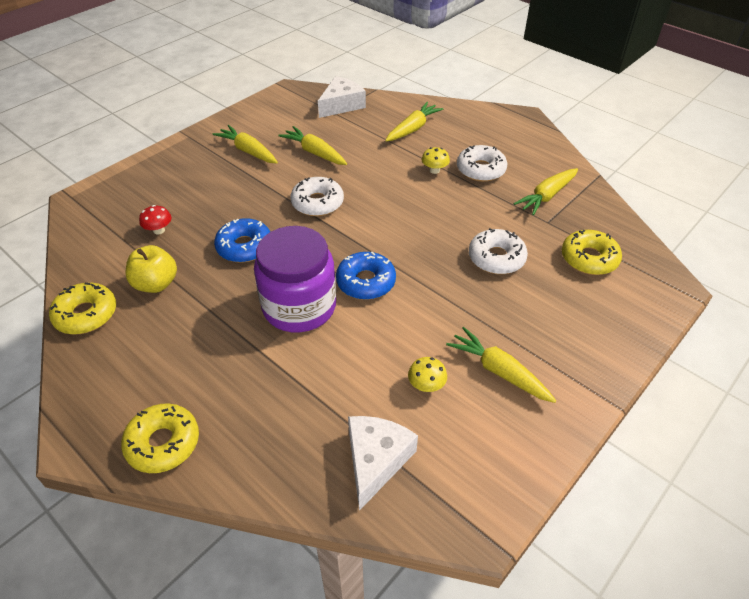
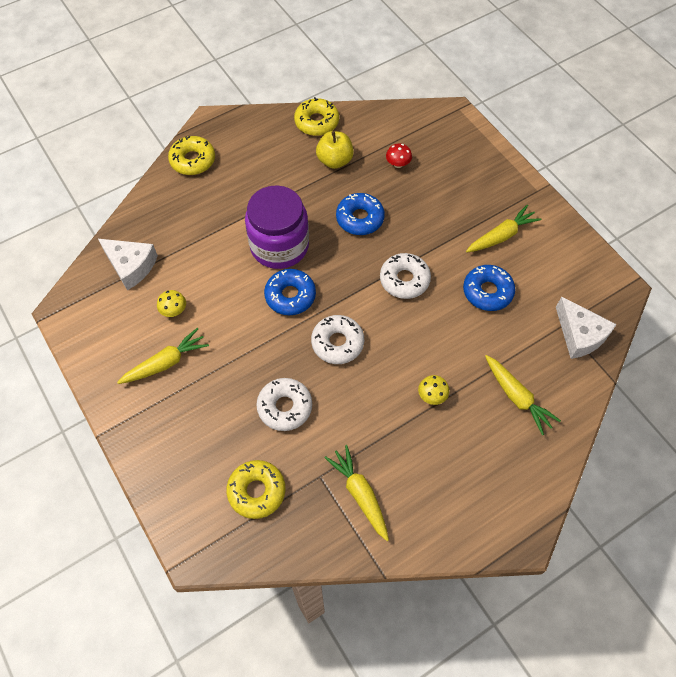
camera: 105 degrees right, 15 degrees up
yellow carrot [278,126,347,165] -> blue donut [463,265,515,311]
white donut [457,145,507,182] -> white donut moved to [311,315,364,364]

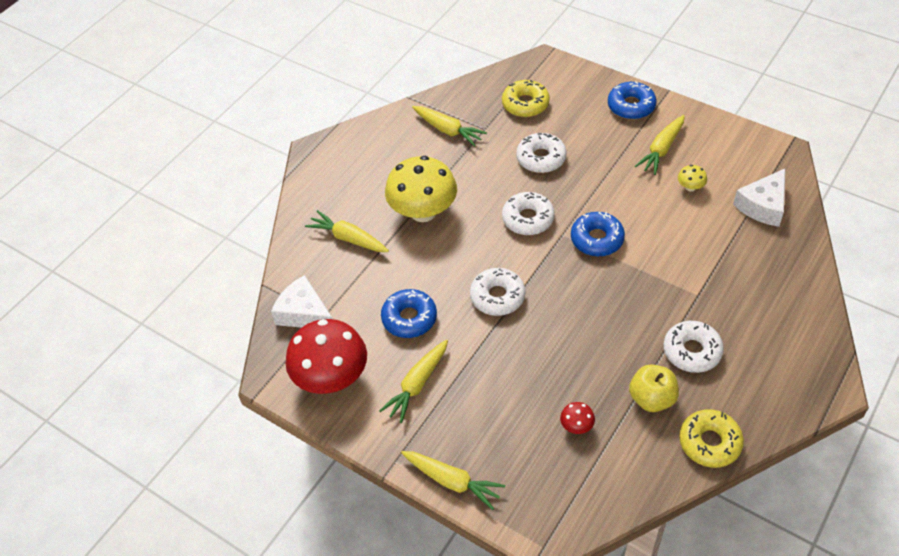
camera: 160 degrees right, 10 degrees down
white cheese [98,239,158,290] -> white cheese turned 60 degrees counterclockwise [733,169,785,227]
yellow donut [168,136,215,175] -> none
purple jar [245,185,309,269] -> none
blue donut [336,193,385,235] -> blue donut moved to [608,81,656,119]
yellow mushroom [418,375,449,405] -> yellow mushroom [385,156,457,222], size x2.46
none -> red mushroom [286,319,367,394]
none -> yellow carrot [401,451,505,510]
none -> white donut [664,321,724,373]

